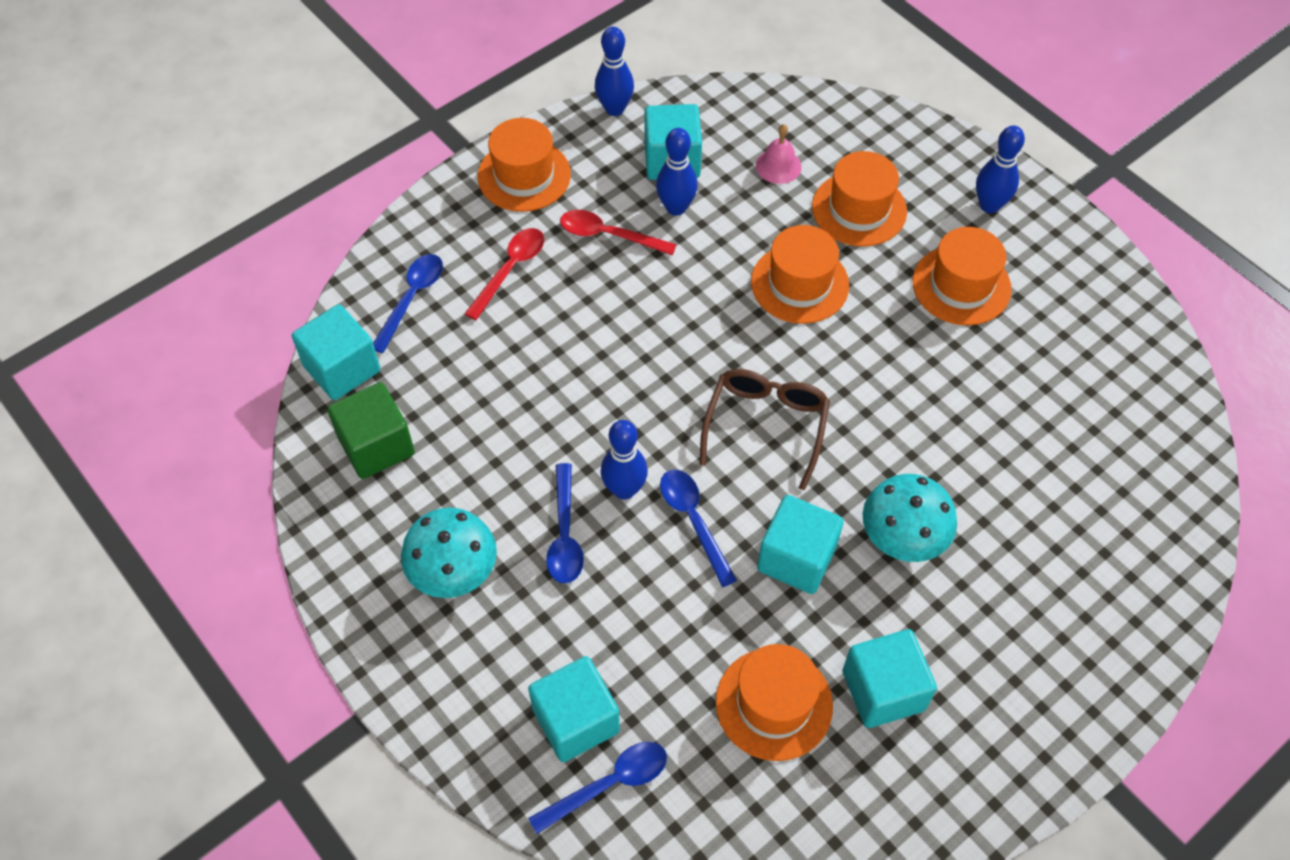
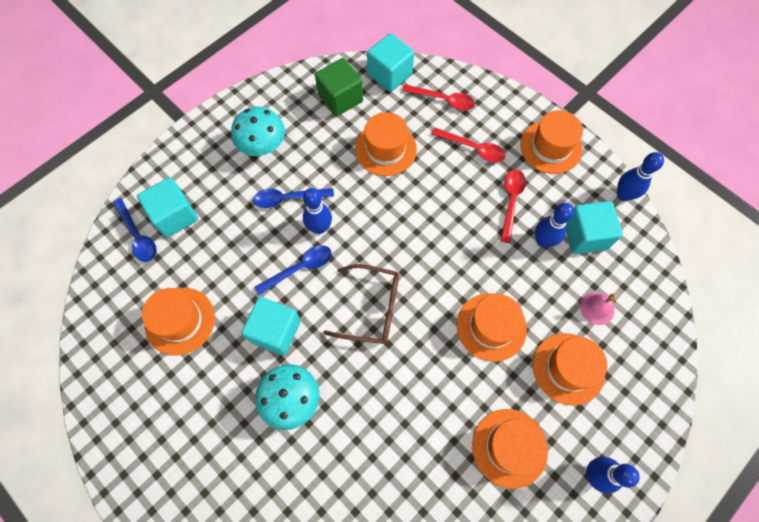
camera: 85 degrees right, 10 degrees up
blue spoon [373,254,443,353] -> red spoon [402,84,475,110]
turquoise cube [843,629,937,728] -> none
none -> orange hat [355,112,417,176]

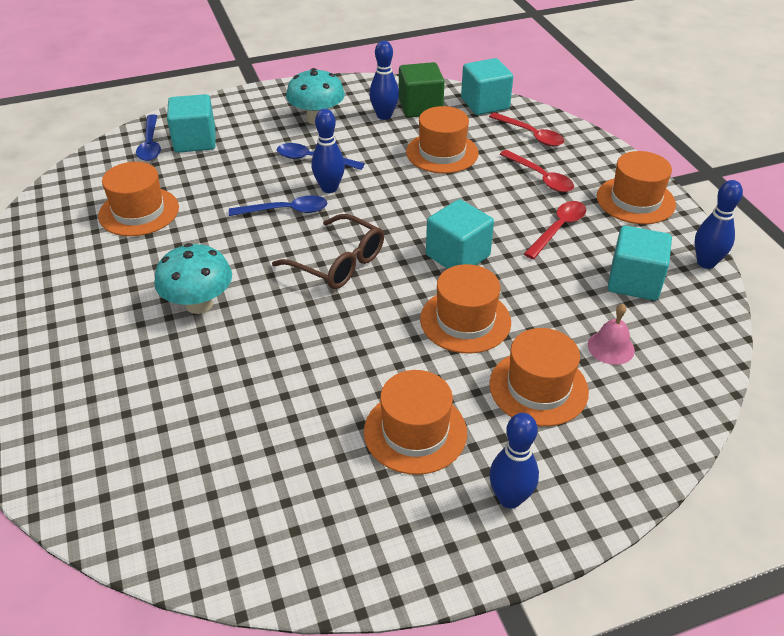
camera: 25 degrees right, 25 degrees down
turquoise cube [241,297,301,355] -> turquoise cube moved to [426,199,494,269]
blue bowling pin [535,203,574,248] -> blue bowling pin moved to [369,40,399,120]

